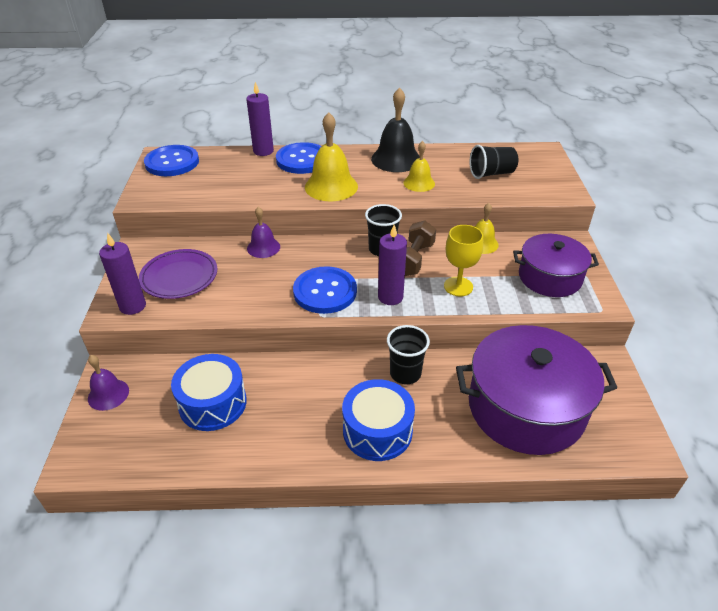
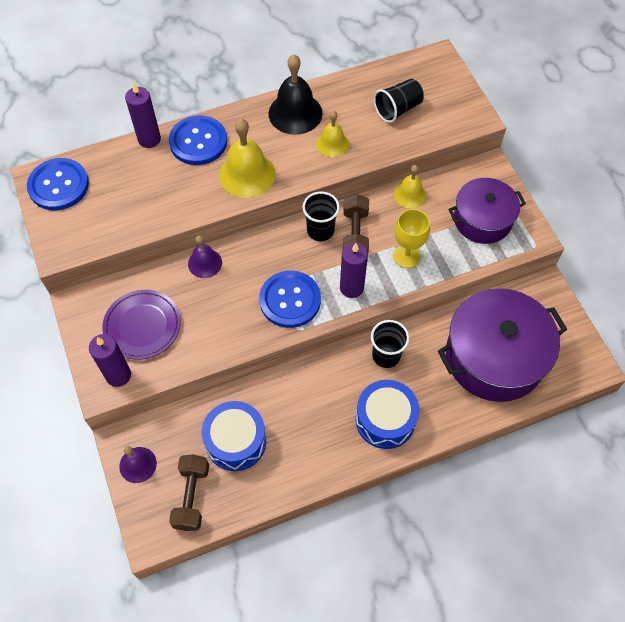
camera: 20 degrees left, 20 degrees up
none -> brown dumbbell [169,454,209,531]

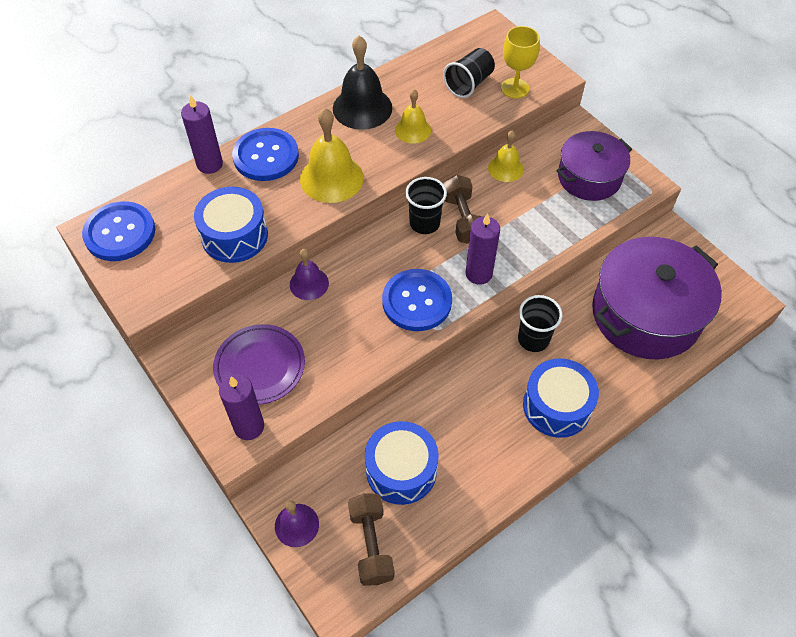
camera: 15 degrees left, 5 degrees down
yellow goblet [393,209,430,268] -> yellow goblet moved to [501,26,540,99]
none -> blue drum [194,187,268,263]

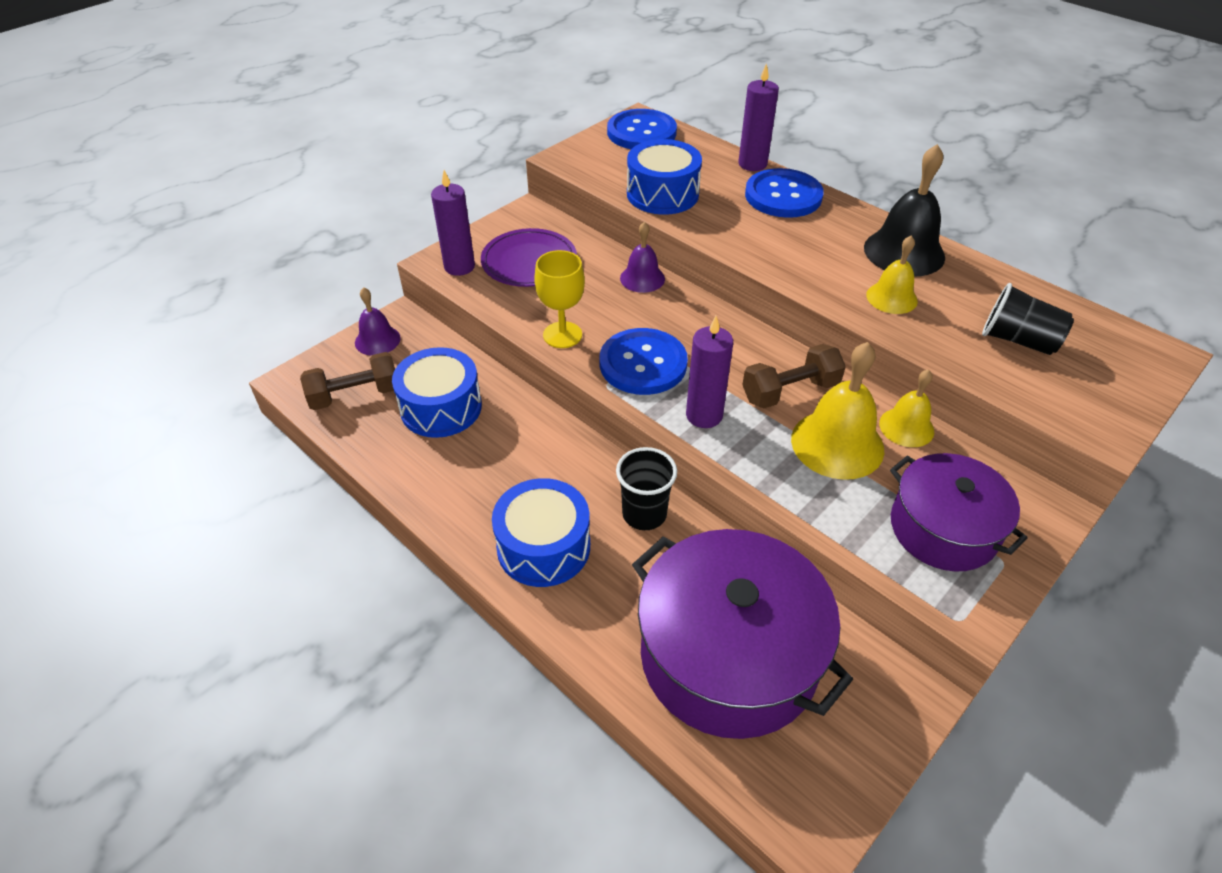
camera: 80 degrees right, 10 degrees down
yellow bell [300,108,364,203] -> yellow bell moved to [791,342,884,480]
black cup [405,177,447,234] -> none
yellow goblet [501,26,540,99] -> yellow goblet moved to [534,250,585,348]

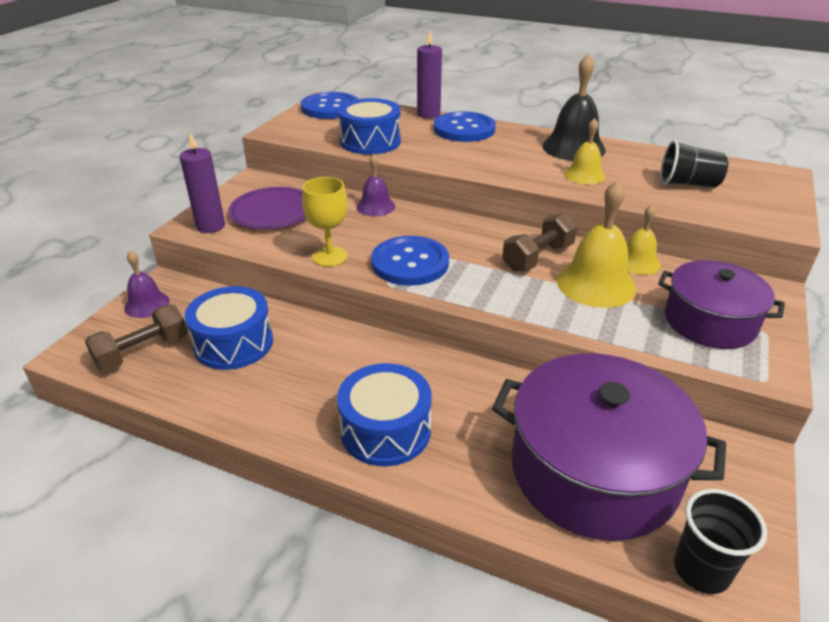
camera: 20 degrees left, 10 degrees down
black cup [616,447,677,530] -> black cup moved to [674,489,767,594]
purple candle [686,316,733,428] -> none

